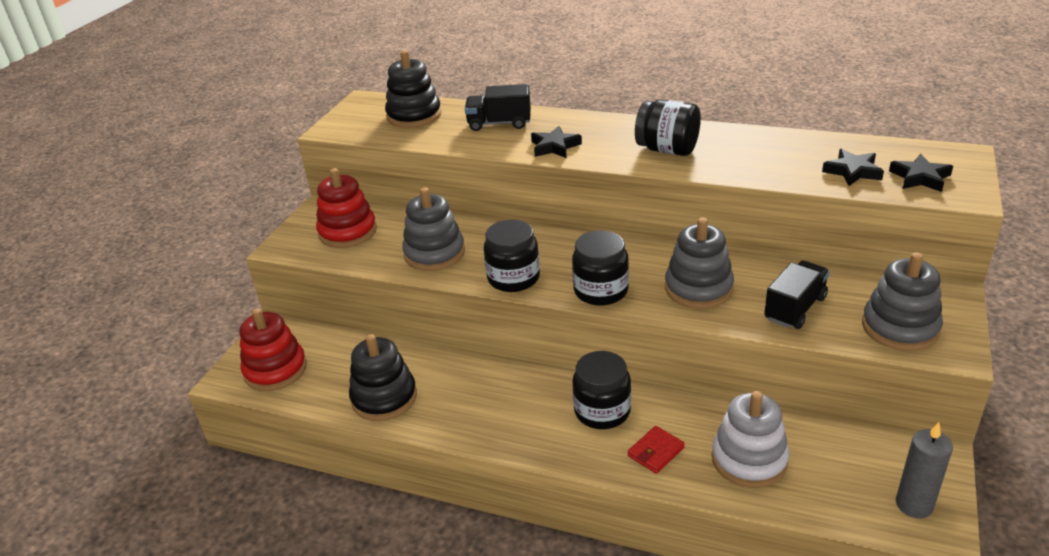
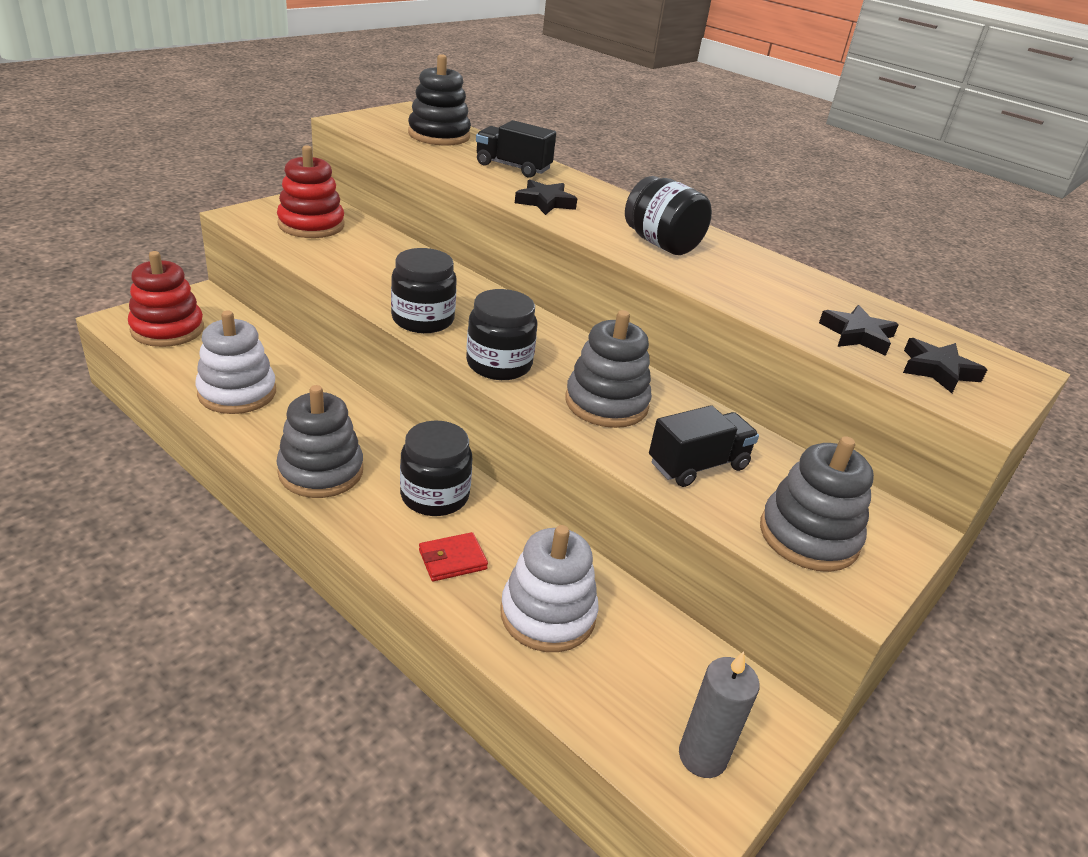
camera: 15 degrees right, 0 degrees up
black stacking toy [349,334,417,421] -> white stacking toy [195,310,276,414]
grey stacking toy [402,188,465,271] -> grey stacking toy moved to [276,385,363,498]

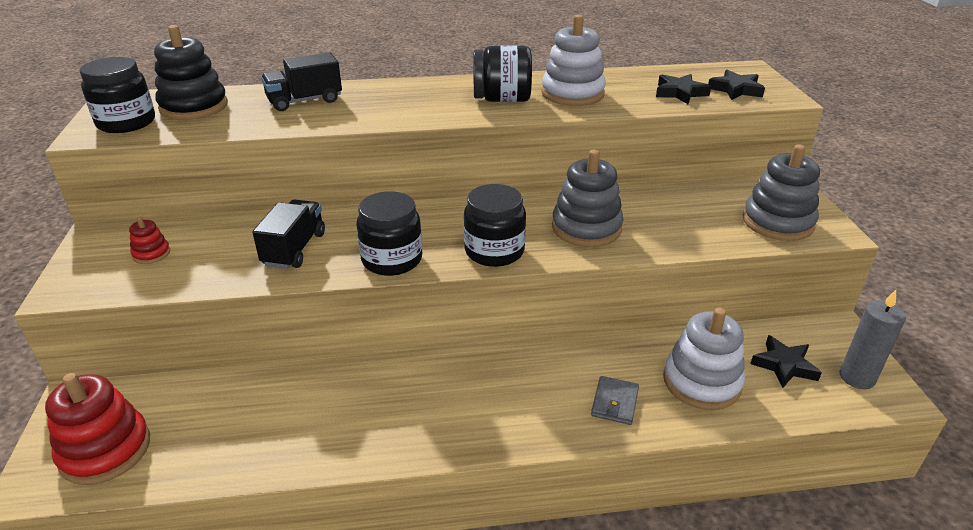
camera: 45 degrees left, 0 degrees up
white stacking toy [195,310,276,414] -> white stacking toy moved to [541,14,606,106]
grey stacking toy [276,385,363,498] -> none
red stacking toy [277,145,344,238] -> red stacking toy [129,216,170,264], size x0.48
black jar [400,420,472,516] -> black jar moved to [80,57,155,133]
red wallet [419,532,488,581] -> grey wallet [591,376,639,425]
black star [515,180,577,215] -> black star moved to [750,335,822,388]
black truck [649,405,759,487] -> black truck moved to [252,200,325,269]

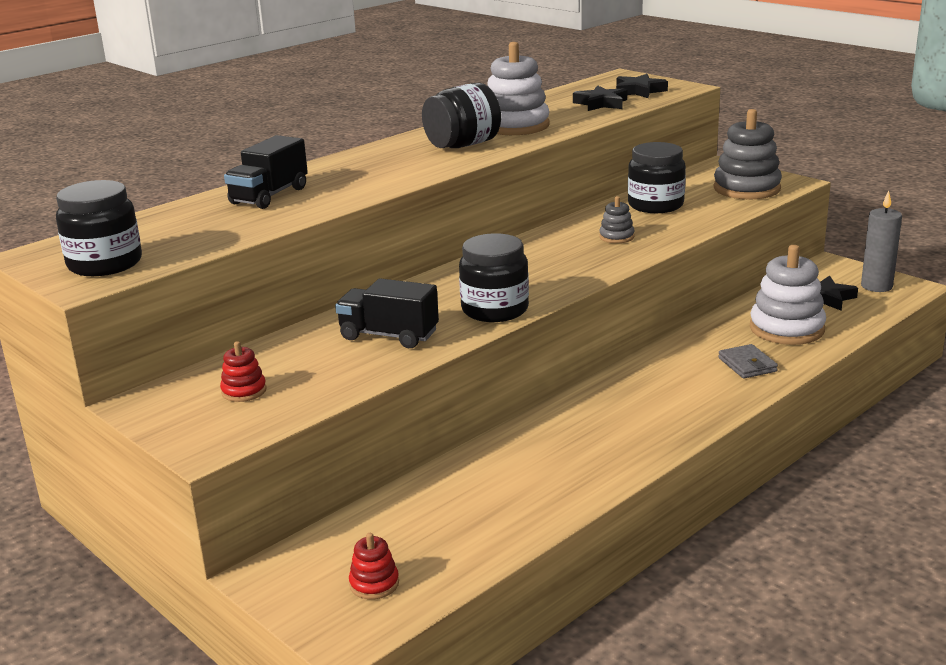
camera: 35 degrees left, 10 degrees down
red stacking toy [45,373,150,485] -> red stacking toy [349,533,399,599], size x0.48
black stacking toy [154,25,228,120] -> none
black truck [252,200,325,269] -> black truck turned 45 degrees counterclockwise [335,278,439,348]
black jar [464,184,526,267] -> black jar moved to [628,142,686,213]
grey stacking toy [552,150,623,247] -> grey stacking toy [599,196,634,243], size x0.48

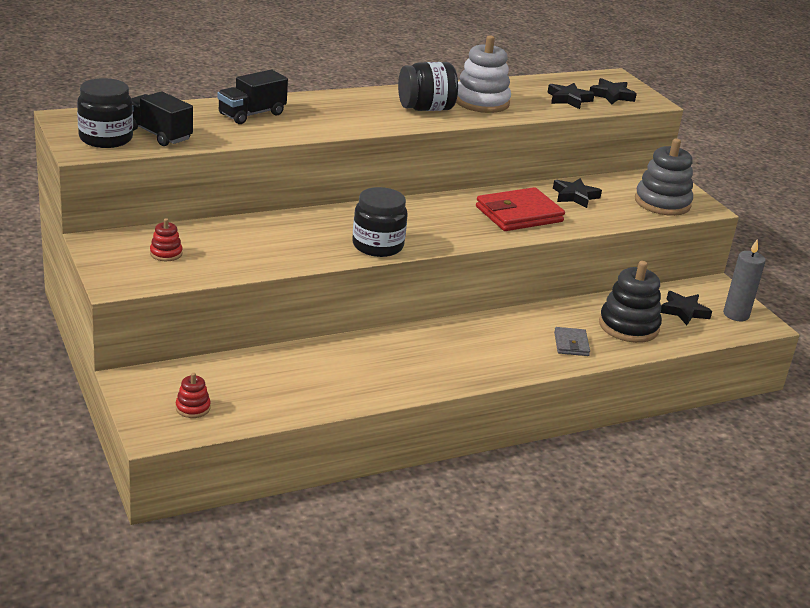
camera: 15 degrees right, 5 degrees up
black truck [335,278,439,348] -> black truck moved to [131,91,193,146]
grey stacking toy [599,196,634,243] -> red wallet [476,187,565,231]
black jar [628,142,686,213] -> black star [553,178,602,208]
white stacking toy [750,245,826,345] -> black stacking toy [599,261,662,343]

